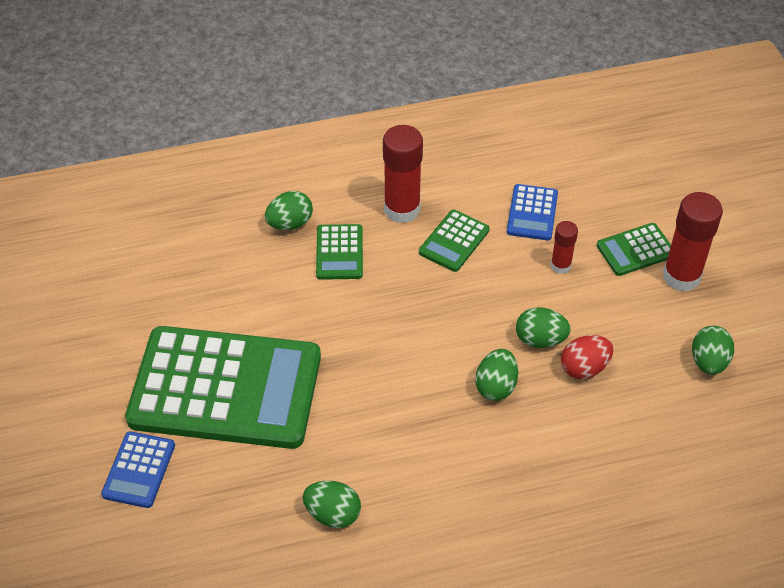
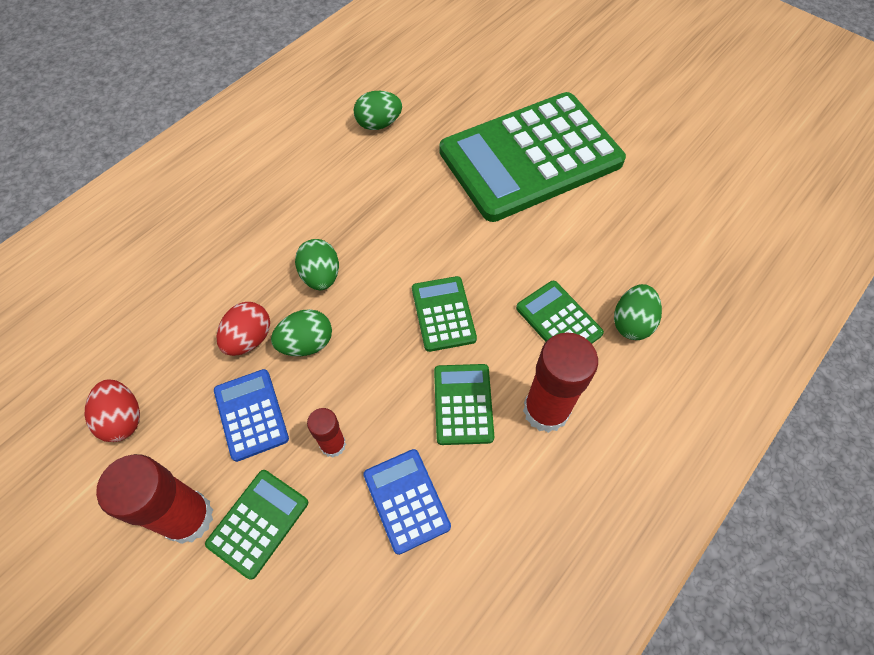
camera: 145 degrees right, 10 degrees up
blue calculator [101,431,175,508] -> blue calculator moved to [214,369,289,462]
green egg [692,326,734,375] -> red egg [85,379,140,442]
none -> green calculator [412,276,477,352]

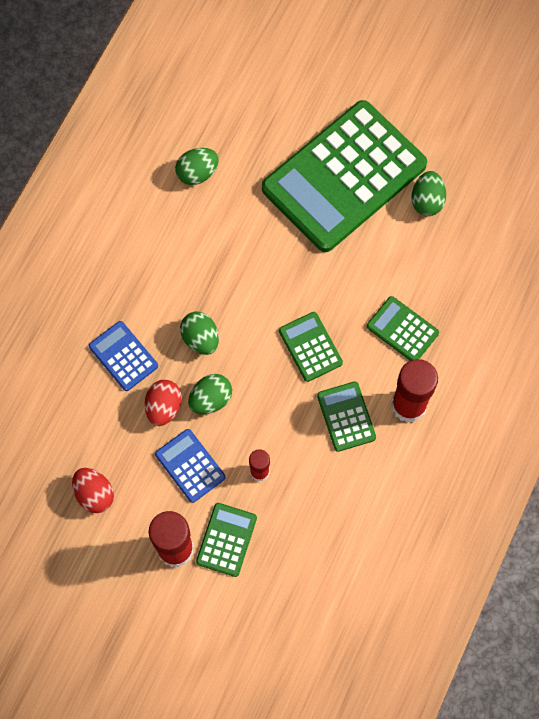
camera: 15 degrees left, 10 degrees up
blue calculator [363,449,451,555] -> blue calculator moved to [89,321,158,391]
green egg [614,284,662,340] -> green egg moved to [411,171,446,216]

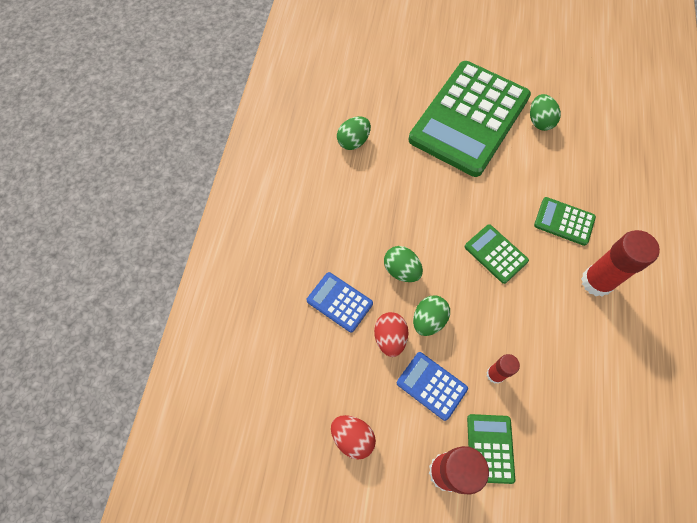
camera: 15 degrees left, 5 degrees down
green calculator [317,381,376,452] -> none

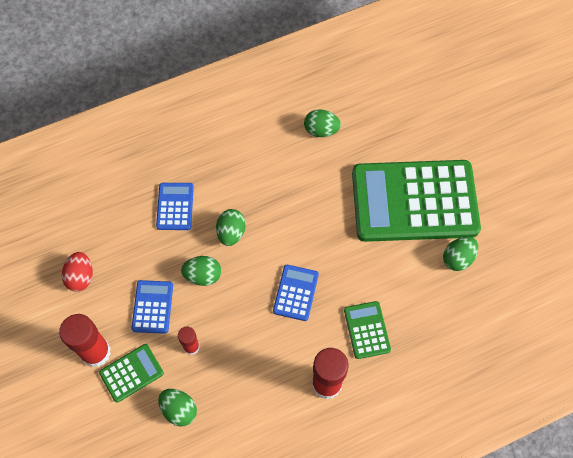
camera: 55 degrees right, 0 degrees up
red egg [374,312,408,357] -> none
green calculator [465,224,529,284] -> blue calculator [273,265,319,321]
none -> green egg [158,389,197,427]

